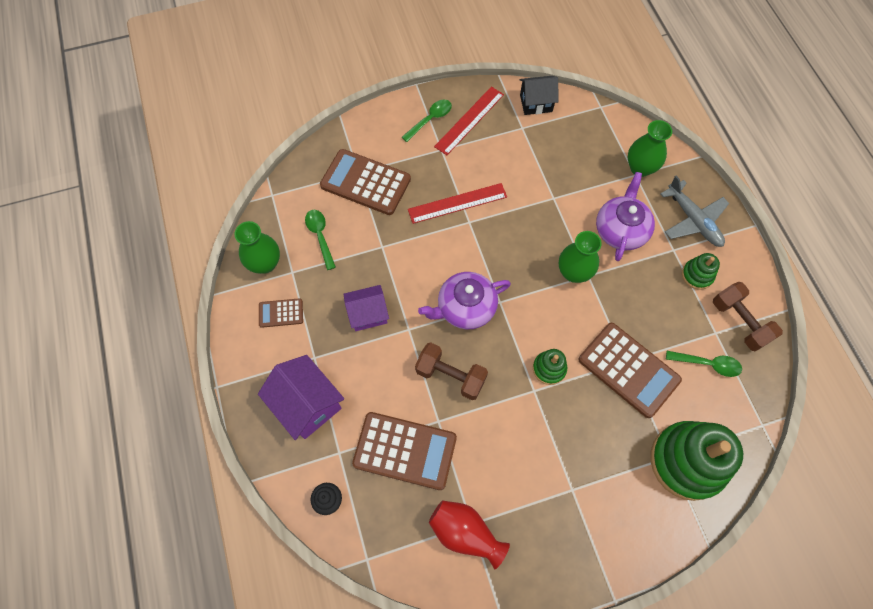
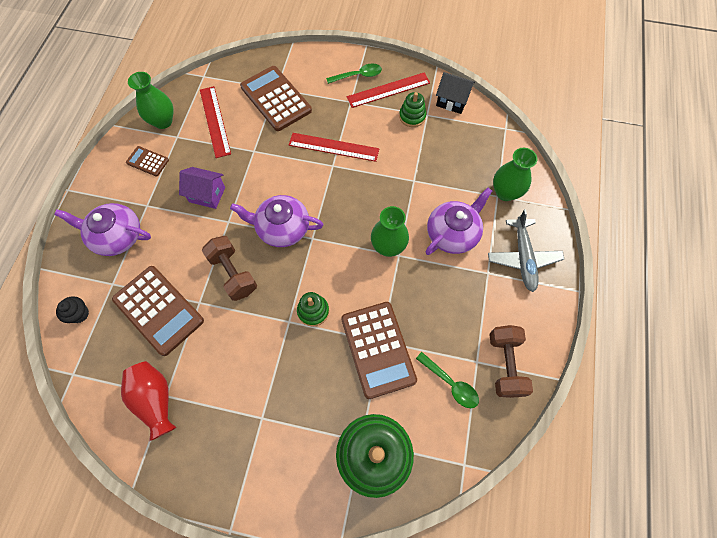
camera: 30 degrees right, 0 degrees up
purple house [258,355,344,440] -> purple teapot [54,203,151,256]
green spoon [305,210,336,270] -> red ruler [200,86,231,158]
green stacking toy [682,253,720,290] -> green stacking toy moved to [399,92,426,127]

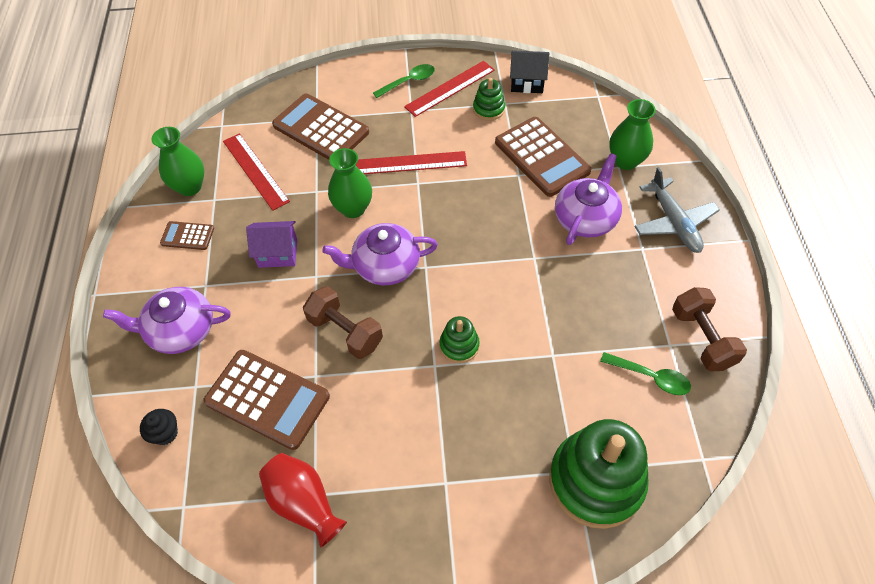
camera: 15 degrees left, 10 degrees down
brown calculator [341,302,417,399] -> brown calculator moved to [495,117,591,197]
green vase [371,206,409,257] -> green vase moved to [328,148,372,218]

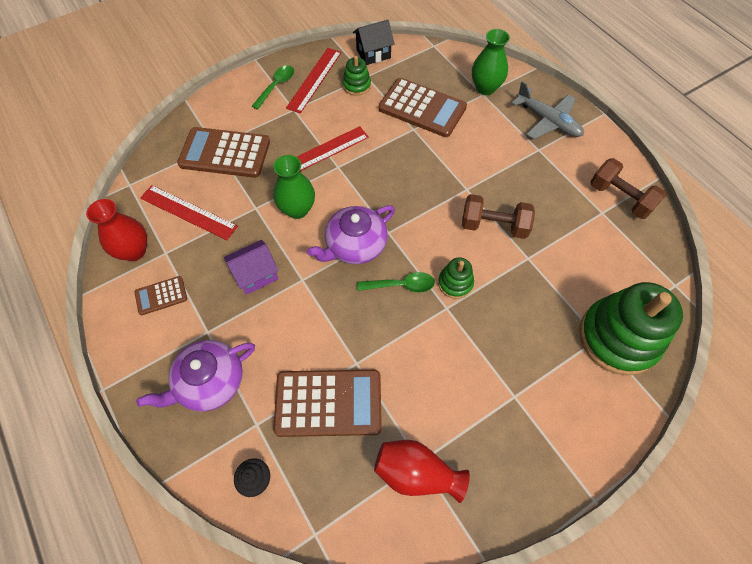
camera: 30 degrees left, 5 degrees up
green vase [152,127,205,196] -> red vase [86,199,147,261]
brown dumbbell [303,286,383,359] -> brown dumbbell moved to [462,194,535,239]
purple teapot [555,153,622,245] -> none
green spoon [600,352,691,395] -> green spoon moved to [357,272,435,292]

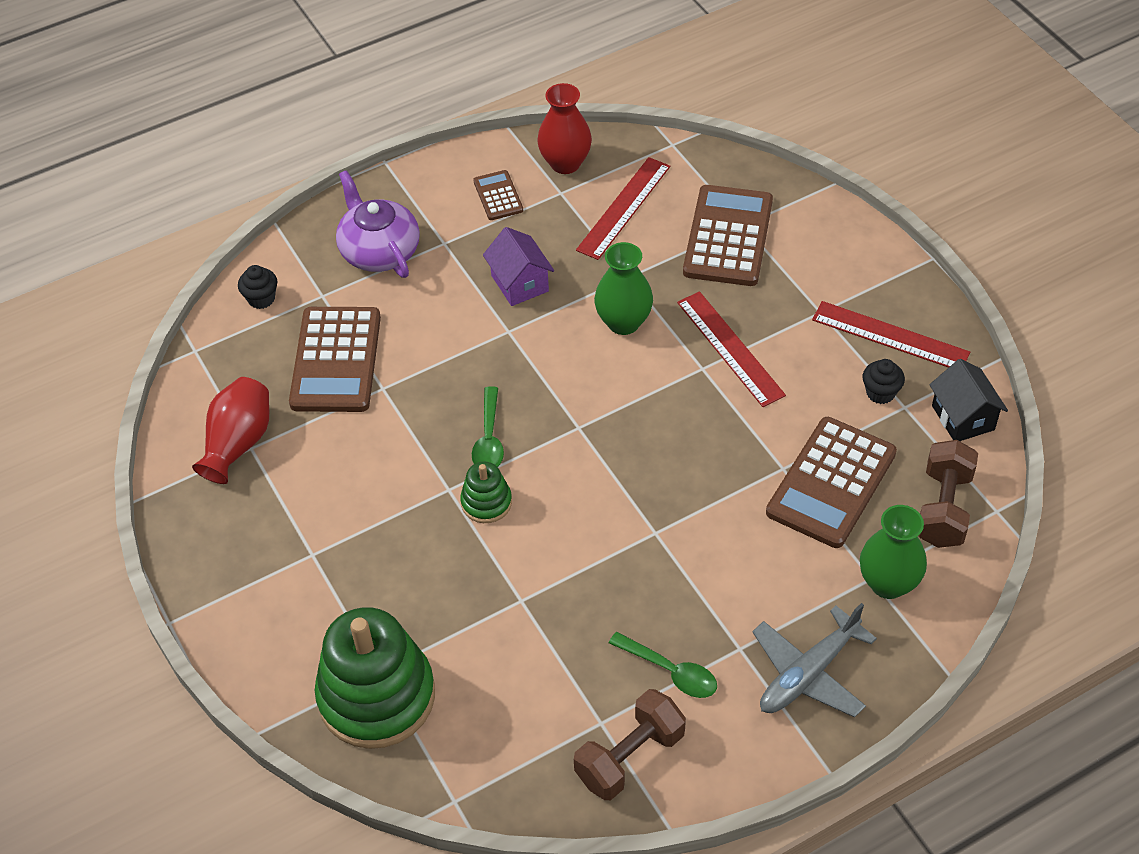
camera: 95 degrees right, 10 degrees down
green spoon [252,65,294,109] -> green spoon moved to [609,632,717,698]
purple teapot [307,205,395,264] -> none
green stacking toy [342,56,371,96] -> black cupcake [863,359,905,404]
brown dumbbell [462,194,535,239] -> brown dumbbell moved to [918,440,978,548]

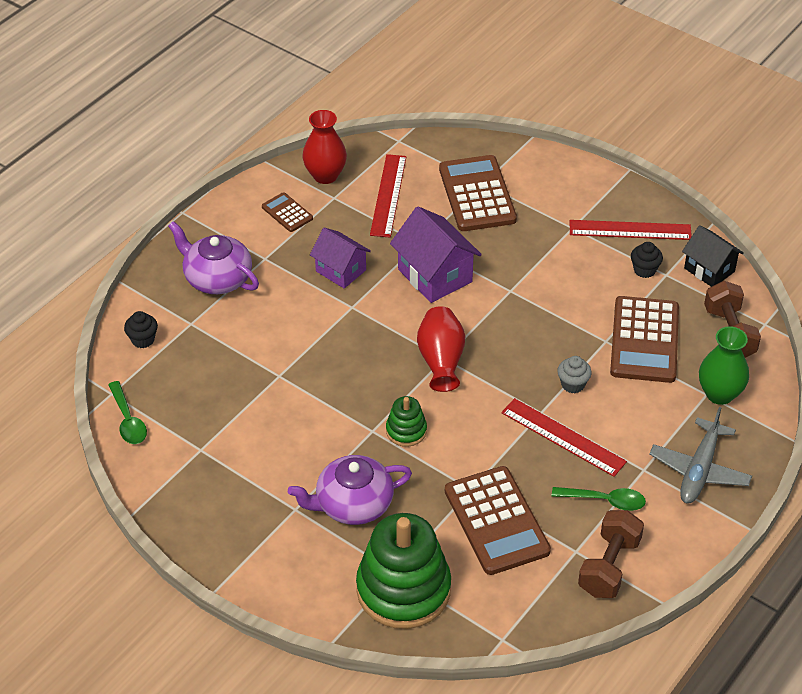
camera: 25 degrees left, 5 degrees down
red vase [192,377,269,484] -> red vase moved to [417,306,465,392]
brown calculator [289,307,381,412] -> brown calculator moved to [445,466,551,575]
green spoon [472,386,504,467] -> green spoon moved to [108,381,147,444]
green vase [594,242,653,335] -> purple house [390,206,482,303]
red ruler [677,292,786,407] -> red ruler moved to [501,398,627,477]
none -> purple teapot [288,455,412,525]
none -> grey cupcake [557,356,592,393]

